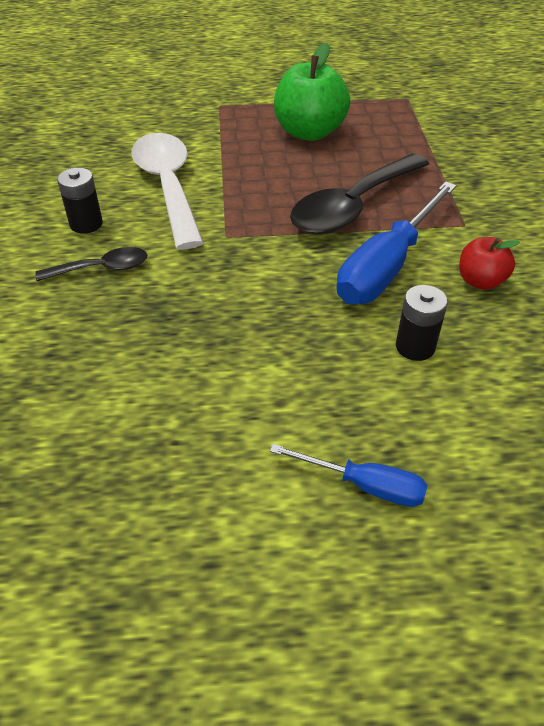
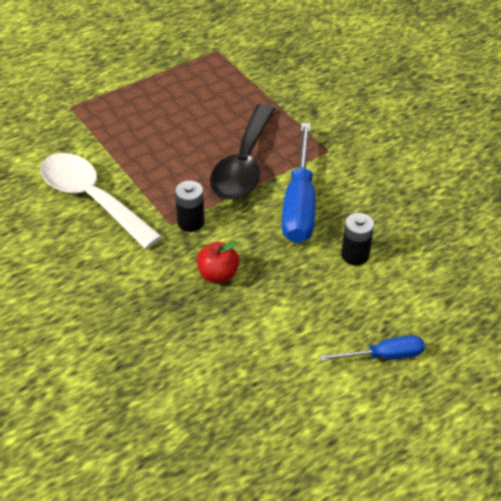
camera: 30 degrees left, 0 degrees up
black spoon [35,247,148,281] -> none
black battery [57,168,103,233] -> black battery moved to [175,181,205,232]
green apple [274,43,350,141] -> none
red apple [459,237,520,290] -> red apple moved to [197,241,240,283]

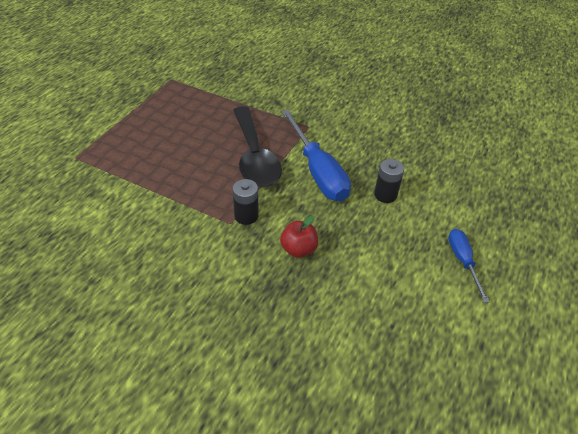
camera: 30 degrees left, 0 degrees up
white spoon [40,153,162,249] -> none
blue screwdriver [320,335,425,361] -> blue screwdriver turned 60 degrees counterclockwise [448,229,490,303]

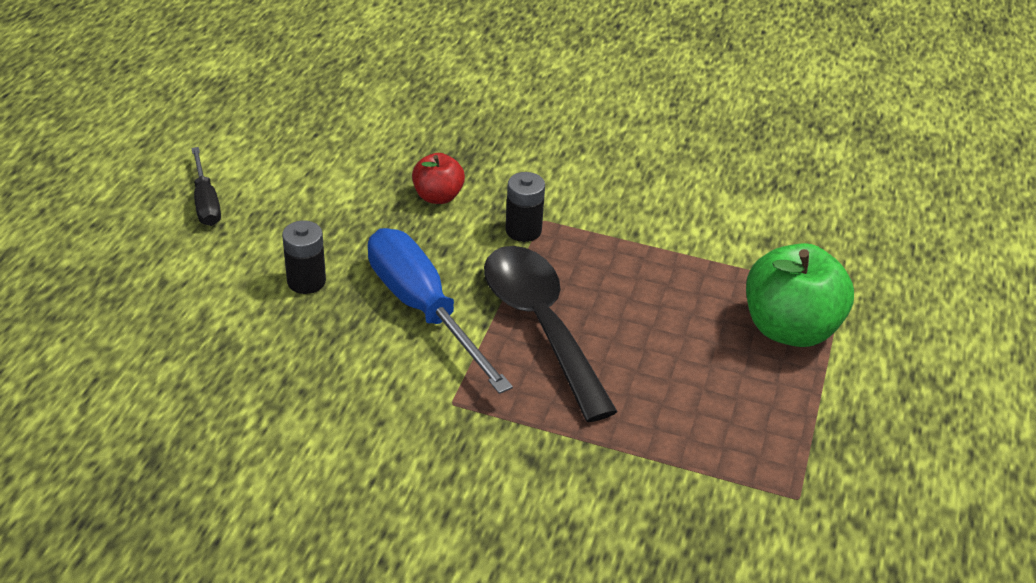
camera: 170 degrees right, 5 degrees down
blue screwdriver [448,229,490,303] -> black screwdriver [191,147,221,226]
none -> green apple [746,243,854,347]

